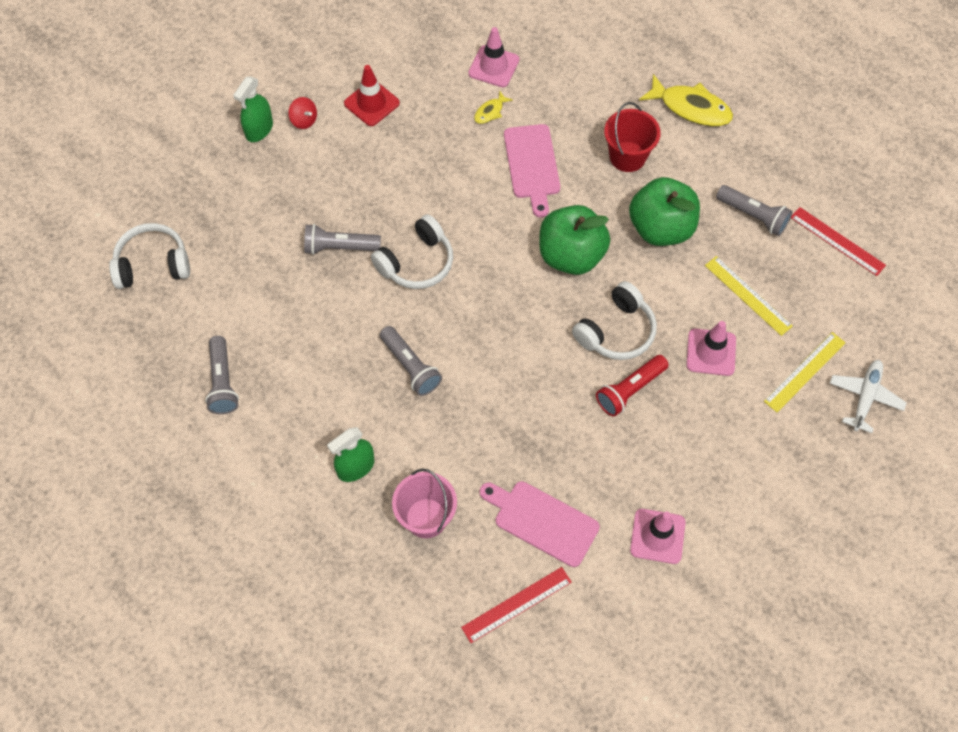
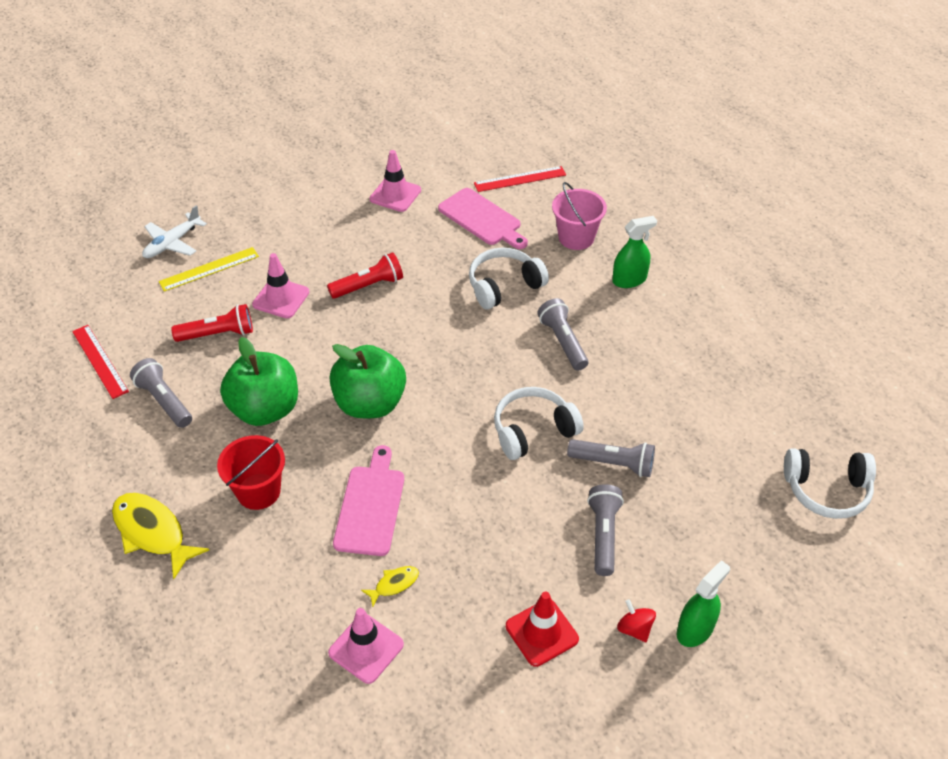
camera: 165 degrees left, 15 degrees down
grey flashlight [205,336,239,414] -> grey flashlight moved to [587,484,624,576]
white headphones [572,281,657,360] -> white headphones moved to [469,248,549,309]
yellow ruler [705,256,793,336] -> red flashlight [171,304,253,342]

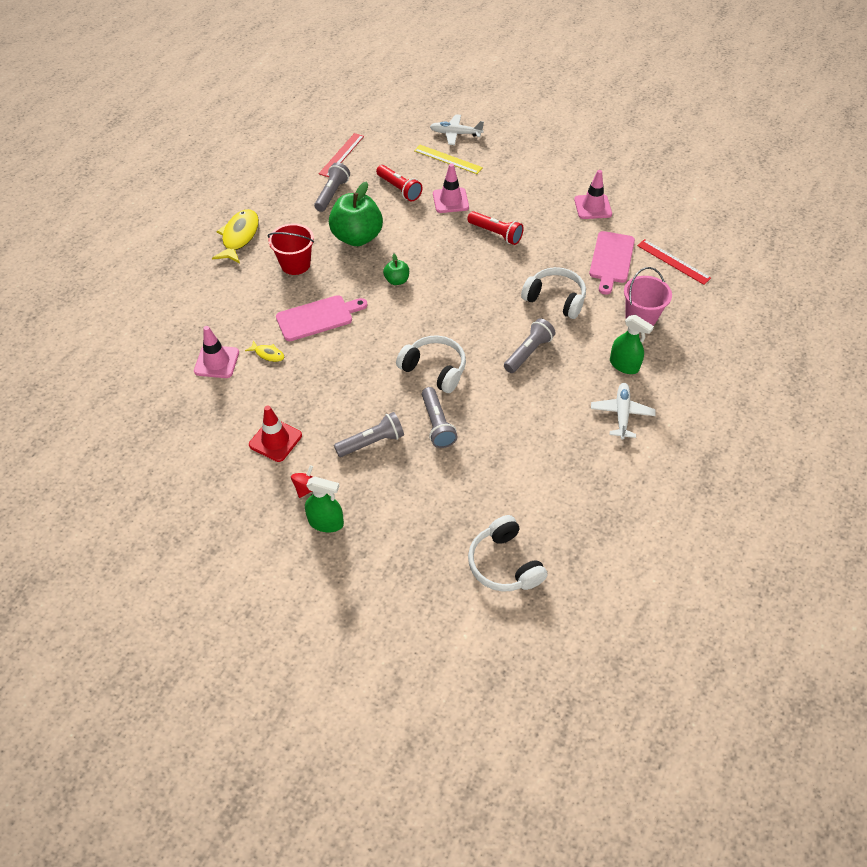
camera: 60 degrees right, 5 degrees up
green apple [329,344,406,418] -> green apple [383,254,409,285], size x0.47
none -> white plane [591,383,656,440]

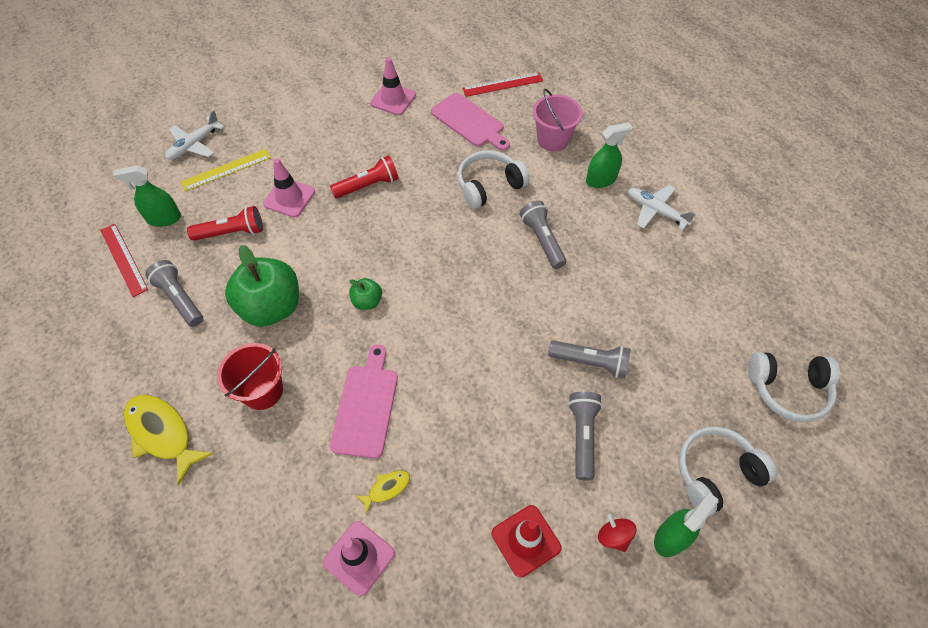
camera: 60 degrees left, 5 degrees up
white headphones [396,335,466,393] -> white headphones moved to [678,426,777,516]
none -> green spray bottle [113,165,181,227]

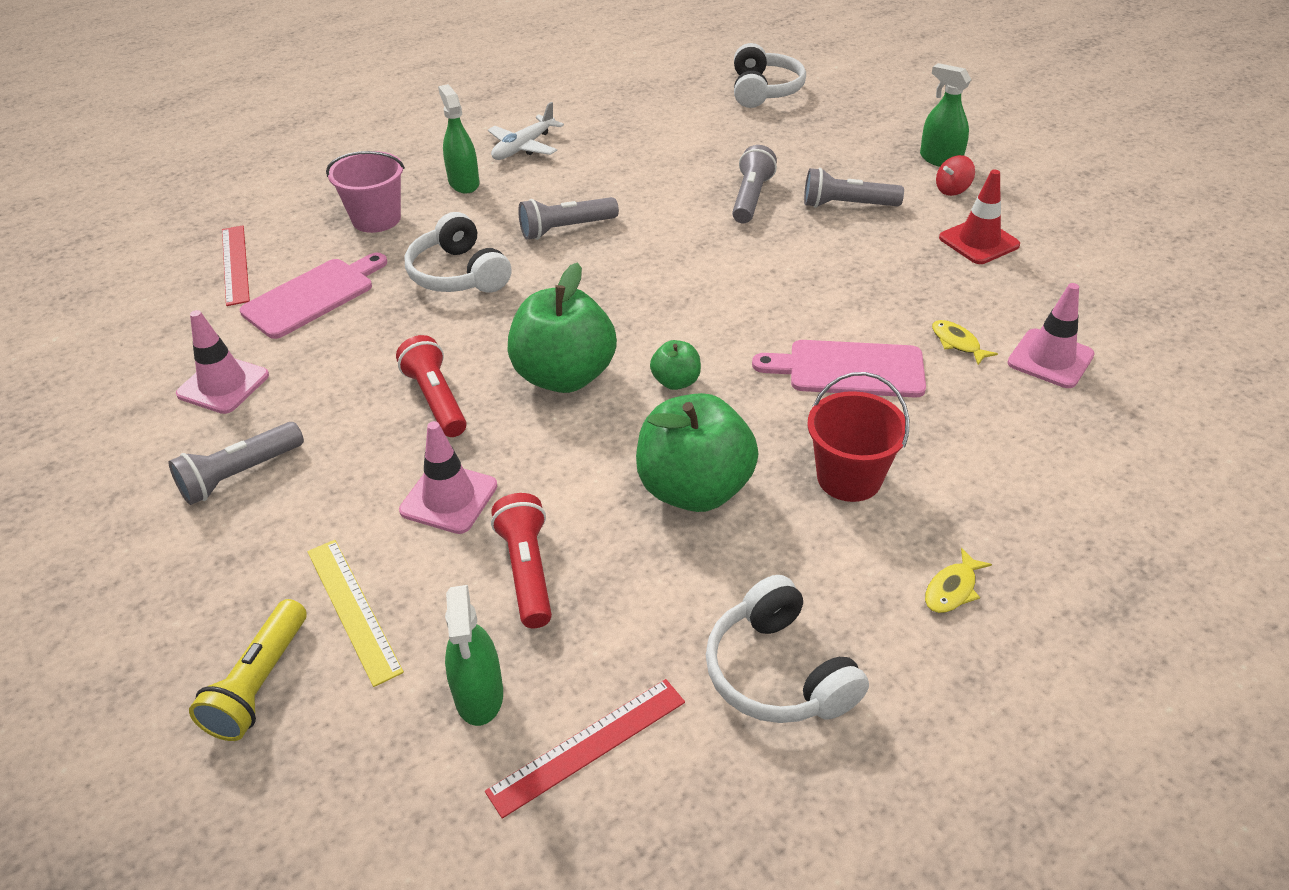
camera: 90 degrees left, 15 degrees down
yellow fish [124,395,213,485] -> yellow fish [925,548,992,613], size x0.49
grey flashlight [145,260,203,327] -> grey flashlight moved to [168,422,304,505]
white plane [166,110,224,160] -> yellow flashlight [189,599,307,741]
white headphones [678,426,777,516] -> white headphones moved to [706,575,869,723]
none -> green apple [508,262,617,393]

